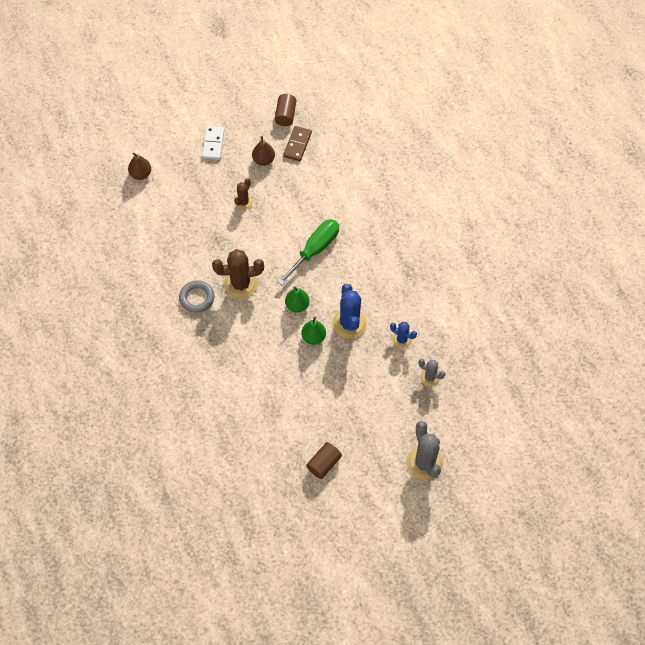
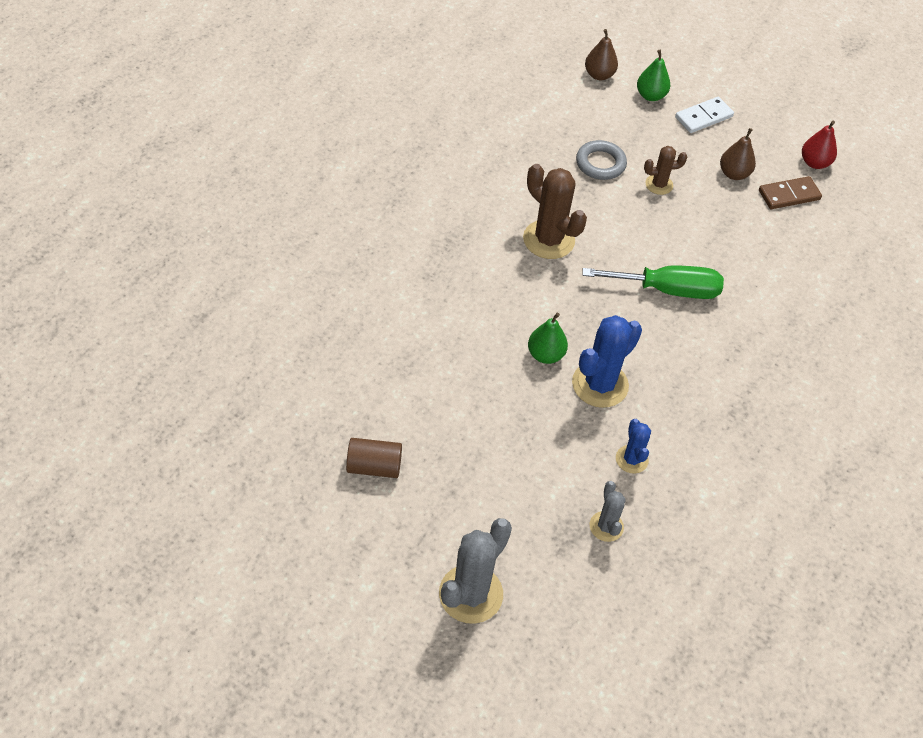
camera: 50 degrees right, 10 degrees down
grey ring [179,280,215,313] -> grey ring moved to [576,140,627,180]
brown cylinder [275,94,296,126] -> red pear [802,121,837,169]
green pear [285,286,309,313] -> green pear moved to [637,50,670,101]

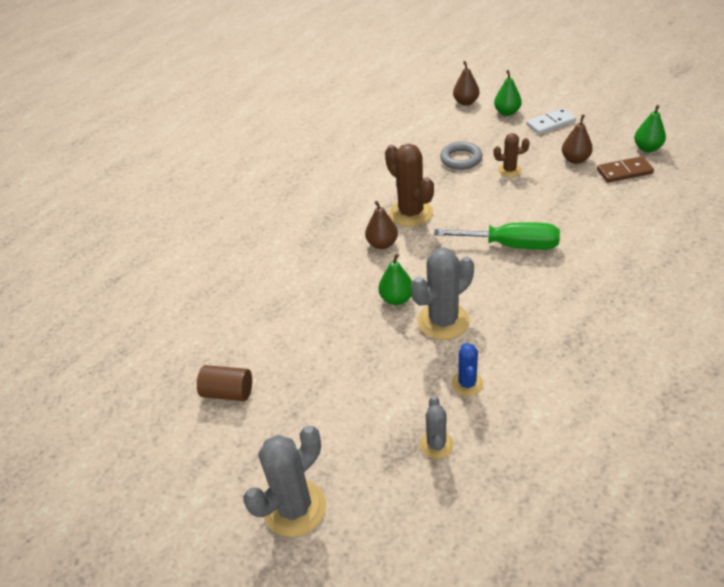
camera: 15 degrees right, 10 degrees down
blue cactus [572,315,642,408] -> grey cactus [411,247,474,340]
red pear [802,121,837,169] -> green pear [634,105,666,152]
none -> brown pear [365,201,398,249]

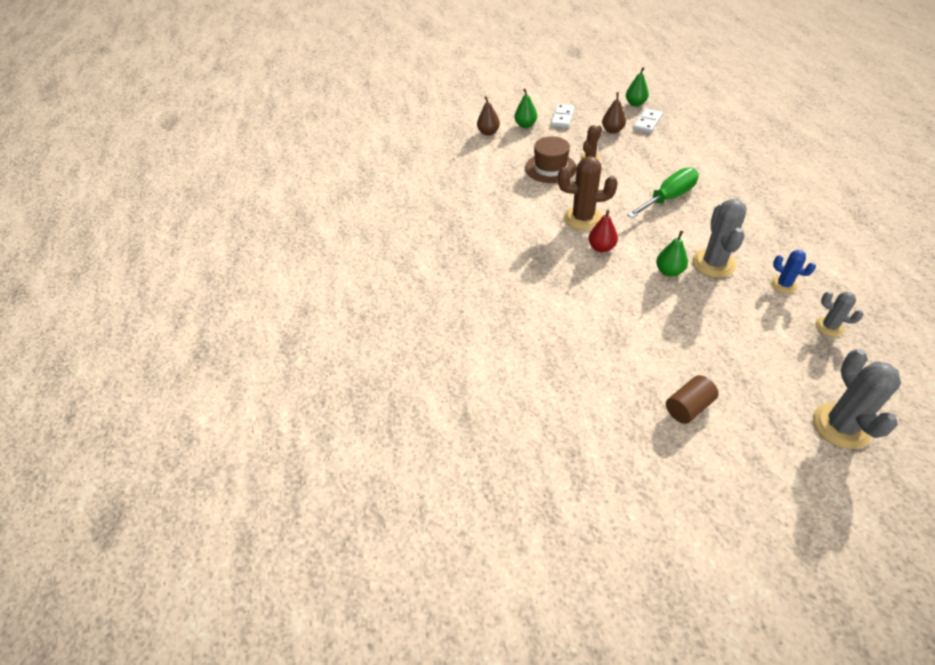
camera: 50 degrees left, 5 degrees up
brown pear [365,201,398,249] -> red pear [588,210,618,252]
grey ring [440,142,482,170] -> brown hat [525,136,577,183]
brown domino [597,156,654,183] -> white domino [633,108,663,133]

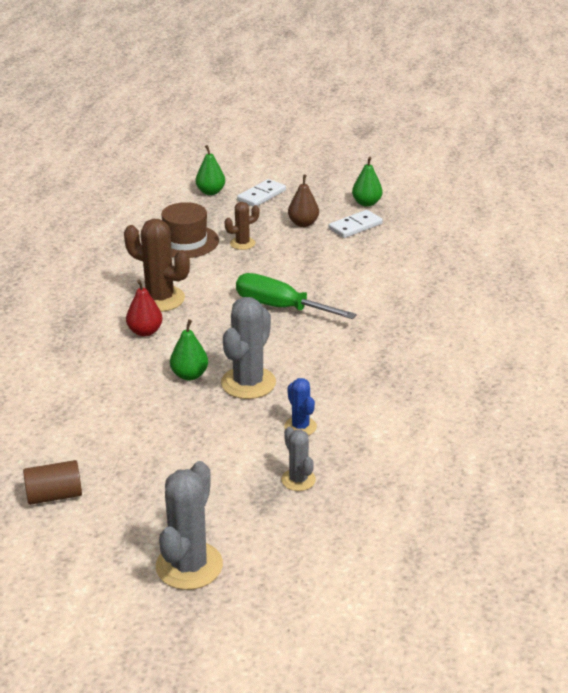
camera: 20 degrees right, 15 degrees down
brown pear [477,96,500,136] -> none
green screwdriver [627,167,699,218] -> green screwdriver turned 135 degrees counterclockwise [236,273,357,319]

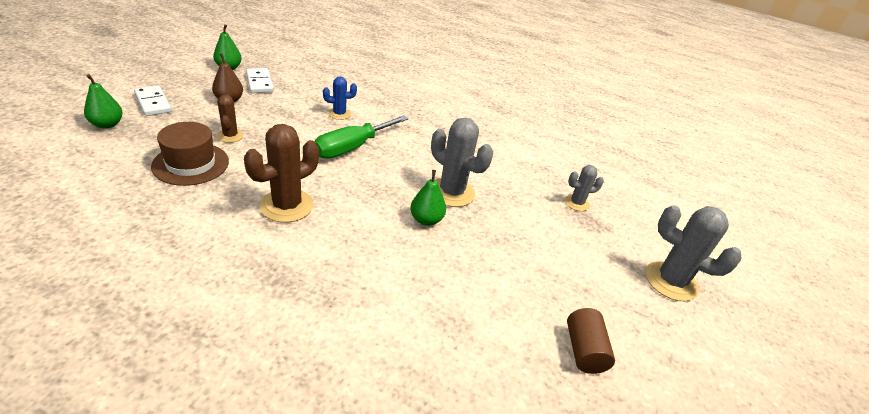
camera: 80 degrees left, 5 degrees up
red pear [126,280,163,337] -> none
blue cactus [284,378,317,435] -> blue cactus moved to [323,76,357,120]

